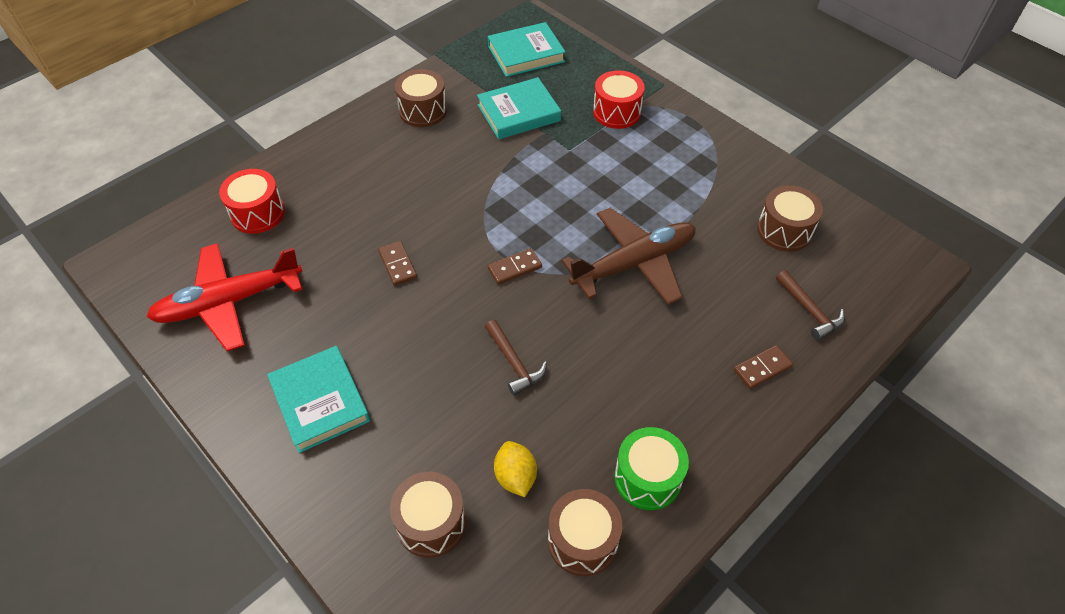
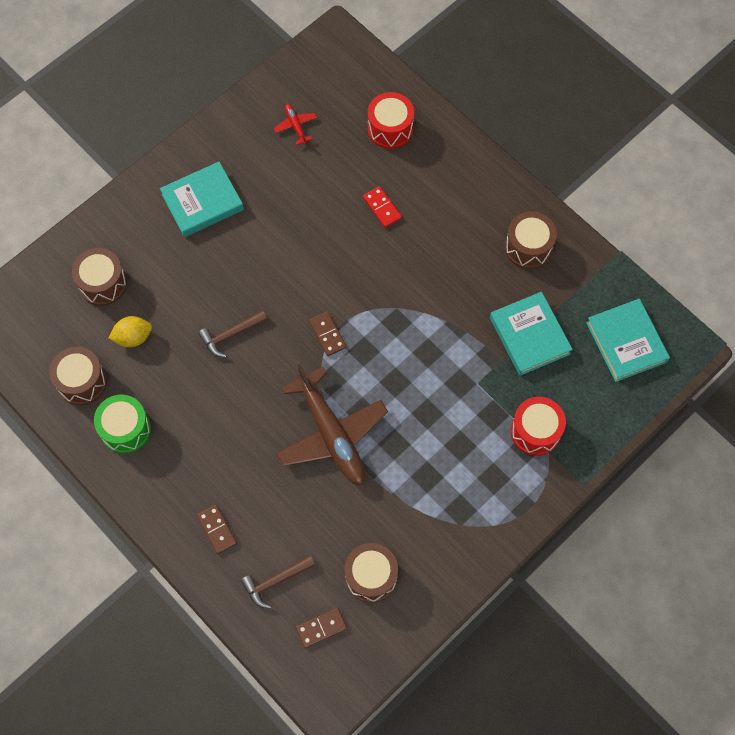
camera: 90 degrees right, 15 degrees up
red plane [146,243,303,351] -> red plane [274,104,317,145], size x0.42
brown domino [378,241,417,286] -> brown domino moved to [296,608,347,648]
none -> red domino [363,186,402,228]

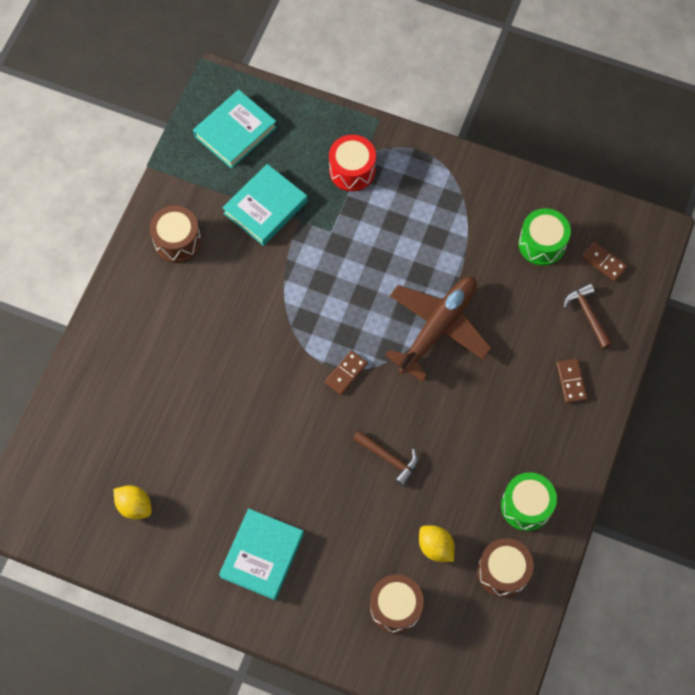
camera: 115 degrees left, 0 degrees up
turquoise book [160,162,244,237] -> turquoise book turned 75 degrees clockwise [219,509,304,600]
brown domino [197,504,237,554] -> brown domino turned 45 degrees counterclockwise [557,359,587,403]
brown hammer [241,555,315,609] -> brown hammer turned 150 degrees counterclockwise [563,283,612,349]
red plane [274,104,317,145] -> yellow lemon [114,485,152,520]
brown drum [344,543,398,603] -> green drum [519,208,571,266]
red domino [363,186,402,228] -> none
red drum [368,92,414,149] -> none

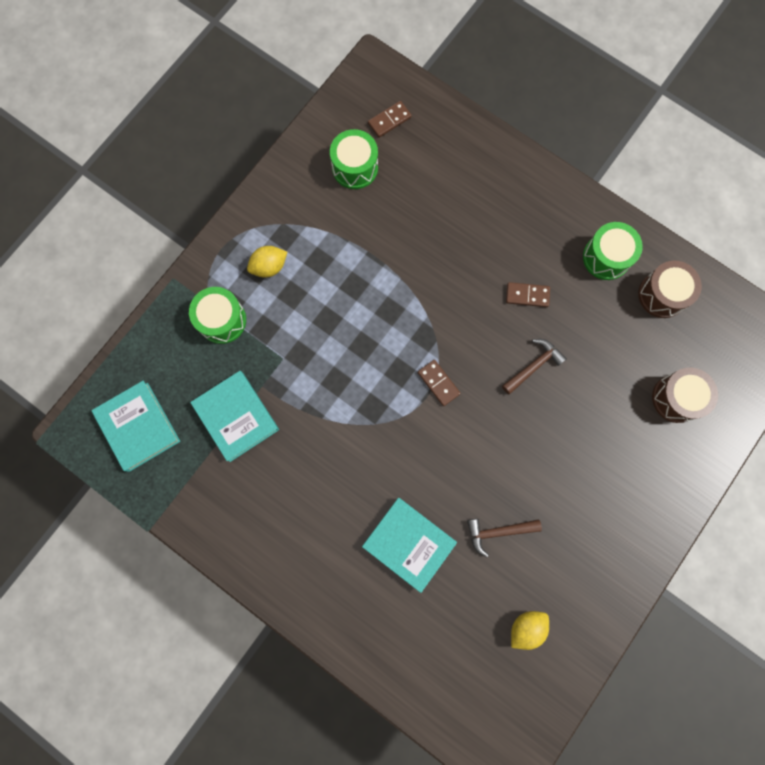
camera: 75 degrees left, 10 degrees up
brown drum [150,205,201,263] -> none
turquoise book [219,509,304,600] -> turquoise book moved to [362,498,457,593]
red drum [329,135,376,191] -> green drum [189,287,246,344]
brown plane [385,276,492,382] -> none
yellow lemon [419,525,455,562] -> yellow lemon moved to [247,246,287,278]
brown domino [557,359,587,403] -> brown domino moved to [506,282,550,307]
brown hammer [563,283,612,349] -> brown hammer moved to [467,519,542,557]

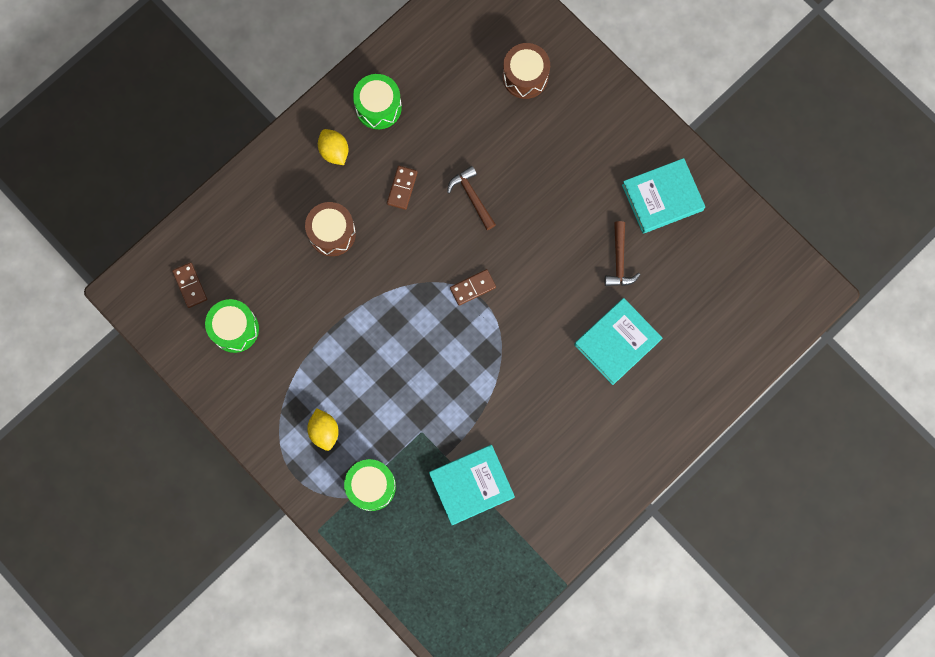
camera: 80 degrees left, 0 degrees up
turquoise book [91,381,180,472] -> turquoise book moved to [622,158,705,234]
yellow lemon [511,611,549,650] -> yellow lemon moved to [318,129,348,165]
brown drum [638,261,702,318] -> brown drum moved to [305,202,356,256]

